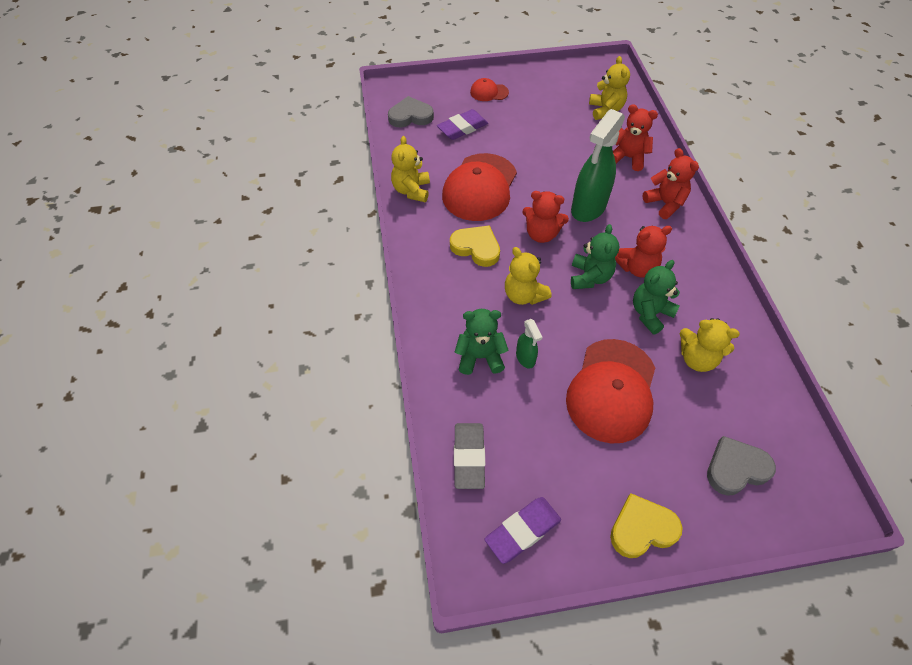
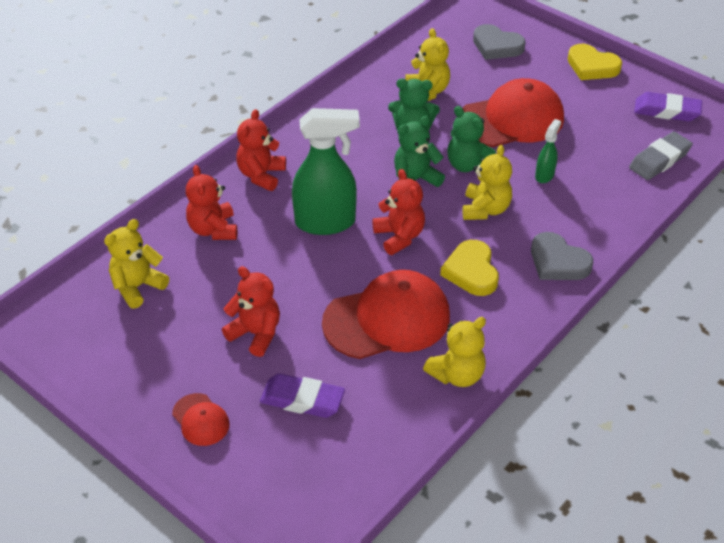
camera: 130 degrees left, 10 degrees down
grey heart [388,96,434,127] -> grey heart moved to [531,232,593,280]
green teddy bear [455,309,508,375] -> green teddy bear moved to [447,106,496,172]
red teddy bear [615,226,672,278] -> red teddy bear moved to [222,266,280,357]

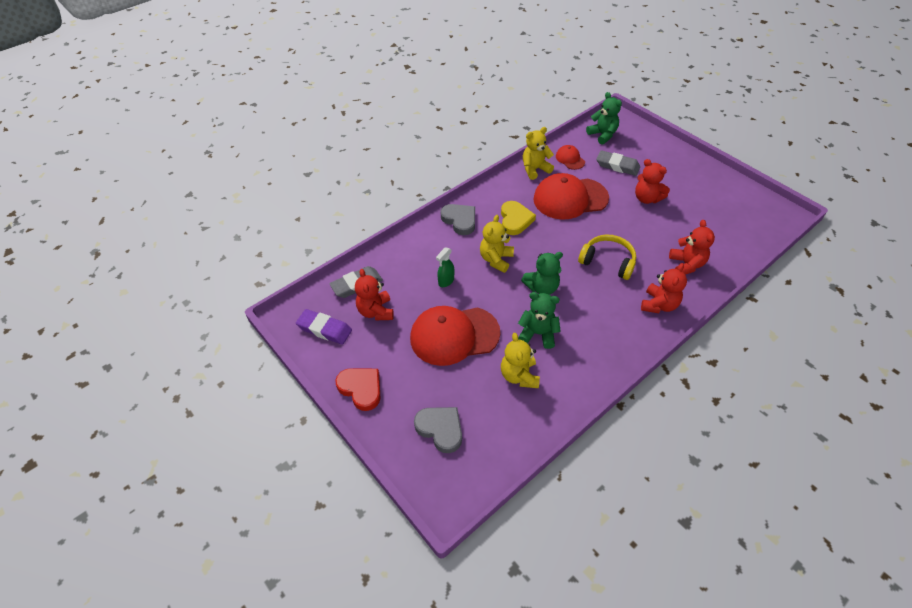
camera: 170 degrees left, 5 degrees up
yellow teddy bear [104,219,169,309] -> none
red cap [172,393,230,446] -> red cap moved to [556,145,585,170]
purple eraser [260,374,345,418] -> grey eraser [596,150,640,176]
green spray bottle [292,108,360,235] -> yellow headphones [578,234,636,280]
red teddy bear [372,169,425,255] -> red teddy bear moved to [355,269,394,320]
green teddy bear [447,106,496,172] -> green teddy bear moved to [586,92,622,144]
yellow heart [568,44,622,80] -> red heart [335,368,380,411]

